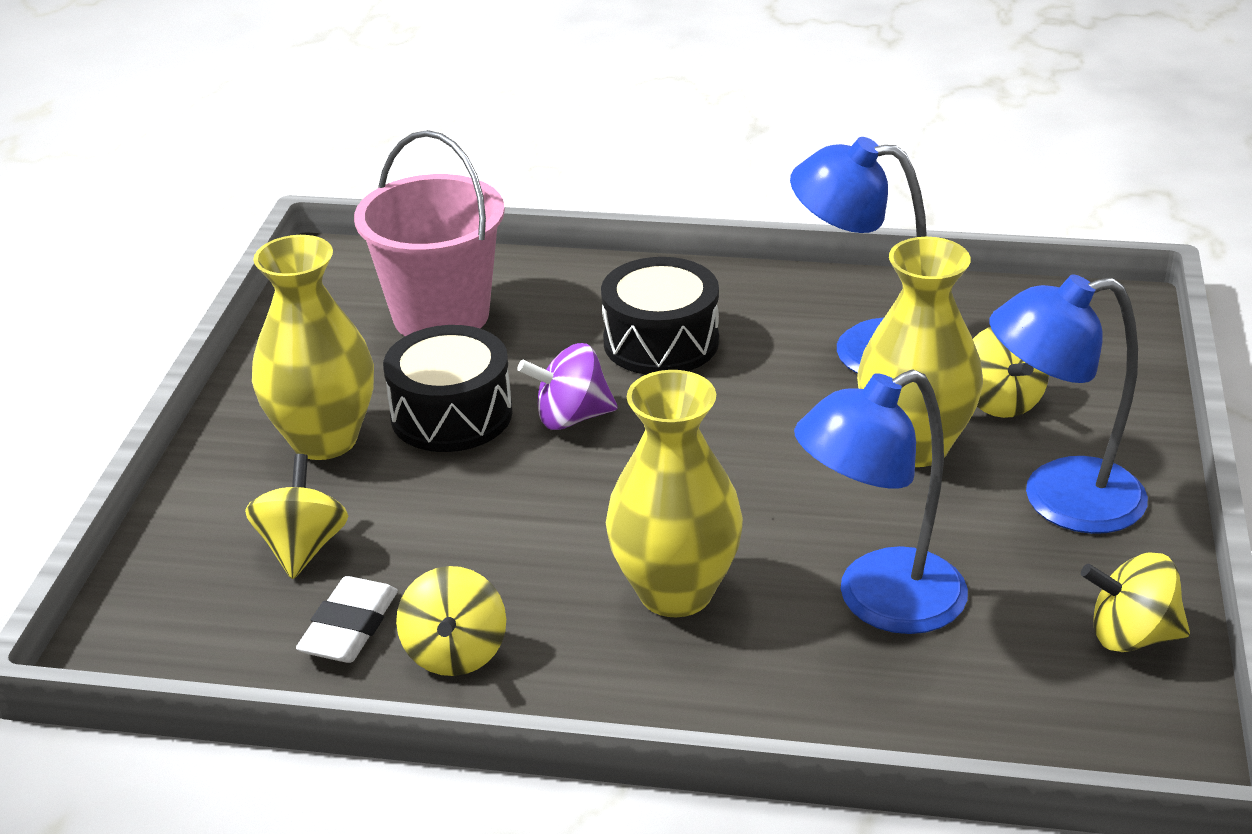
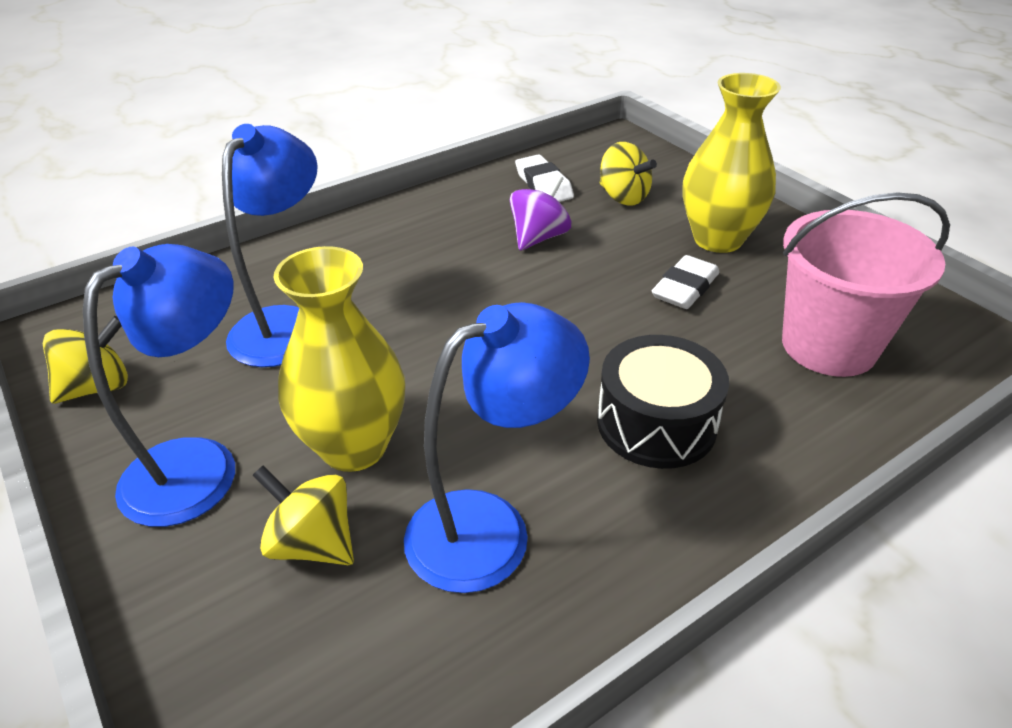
camera: 135 degrees right, 5 degrees up
black drum [383,325,513,452] -> white eraser [652,255,720,309]
yellow spinning top [396,566,506,676] -> none
purple spinning top [517,343,618,430] -> purple spinning top moved to [510,174,571,251]
yellow vase [606,370,743,617] -> none

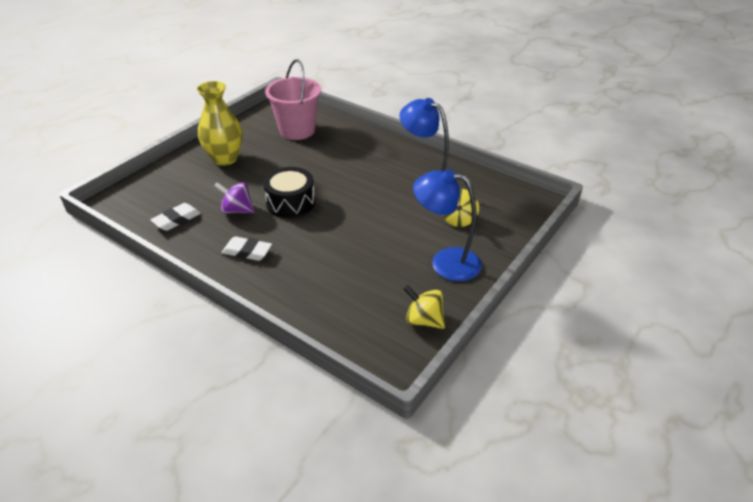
camera: 110 degrees left, 0 degrees up
blue lamp [222,124,318,367] -> none
yellow vase [273,246,405,472] -> none
black drum [597,335,729,469] -> black drum moved to [263,167,315,218]
yellow spinning top [600,142,657,206] -> none
white eraser [652,255,720,309] -> white eraser moved to [222,236,272,261]

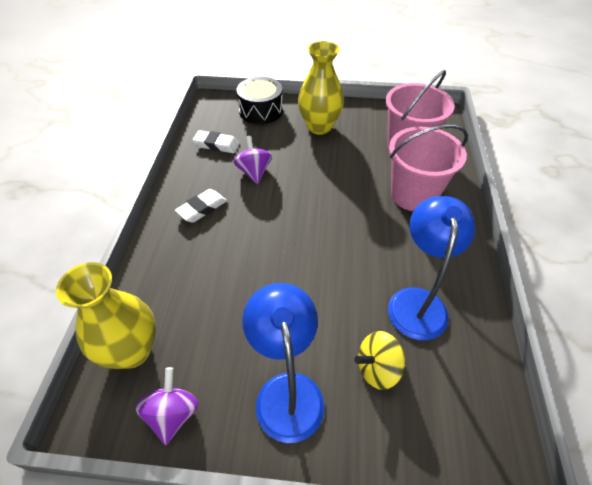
camera: 60 degrees right, 10 degrees up
white eraser [222,236,272,261] -> white eraser turned 60 degrees clockwise [175,189,227,223]
black drum [263,167,315,218] -> black drum moved to [237,76,283,124]
yellow spinning top [404,285,445,329] -> purple spinning top [135,367,199,445]
none -> yellow vase [56,262,156,369]
none -> pink bucket [389,124,468,211]

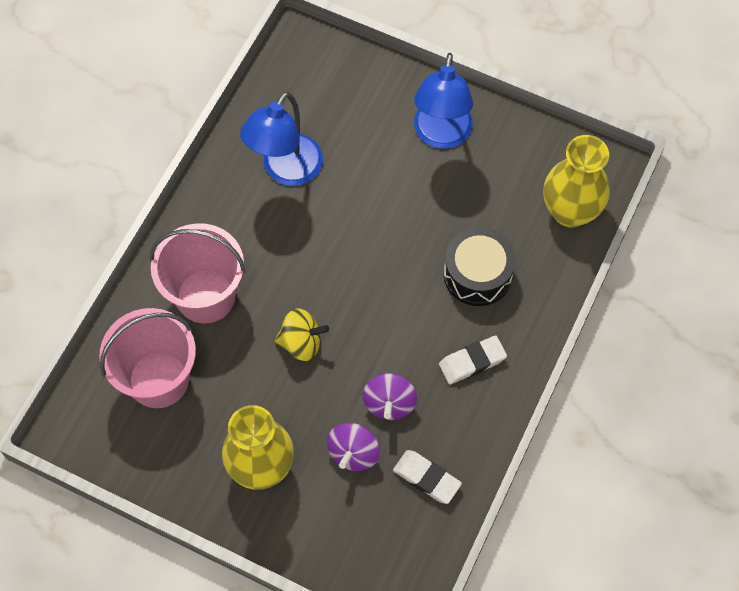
camera: 160 degrees left, 15 degrees up
purple spinning top [135,367,199,445] -> purple spinning top moved to [327,423,380,471]
black drum [237,76,283,124] -> black drum moved to [444,227,516,306]
yellow spinning top [354,331,405,390] -> yellow spinning top moved to [275,308,329,361]

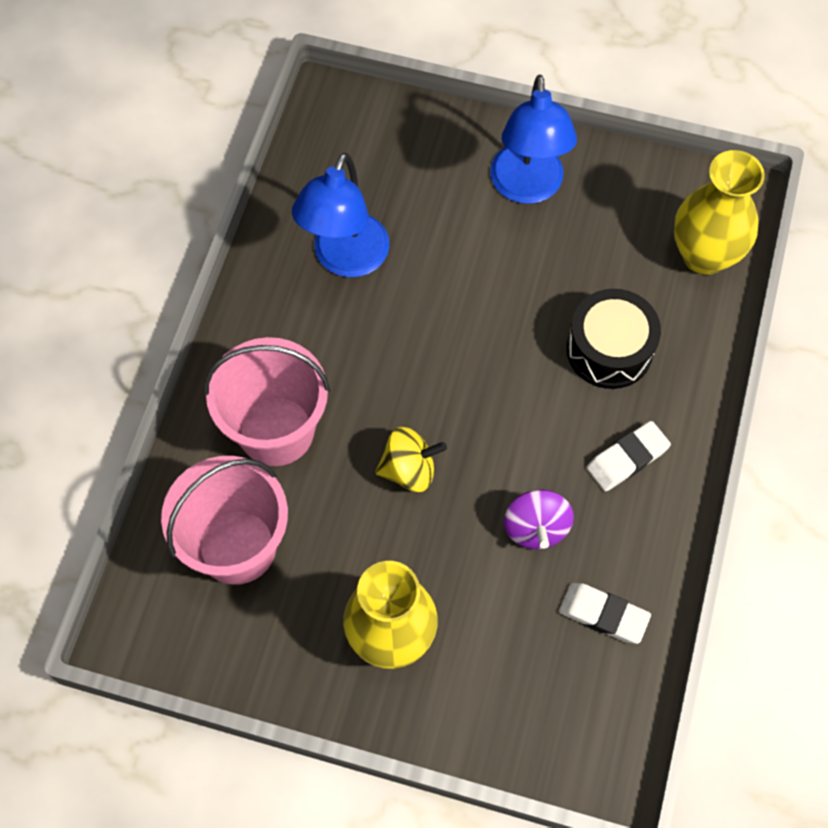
camera: 10 degrees left, 0 degrees up
purple spinning top [327,423,380,471] -> none

